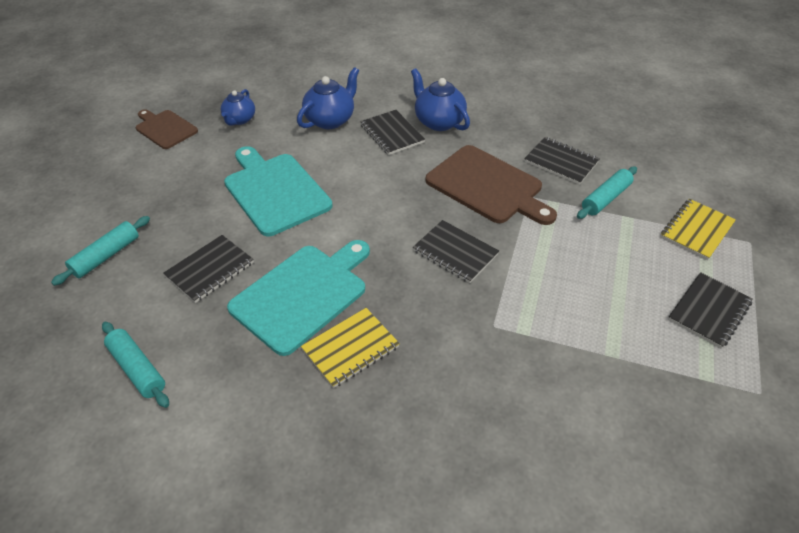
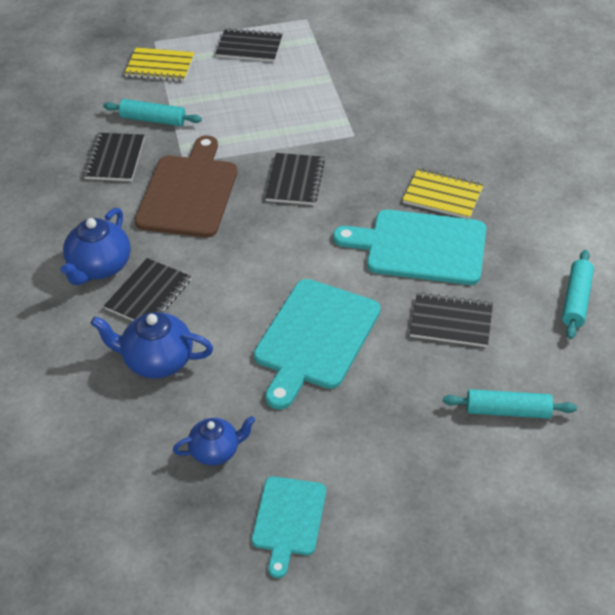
camera: 120 degrees left, 0 degrees up
brown cutting board [136,109,198,149] -> turquoise cutting board [252,476,326,578]

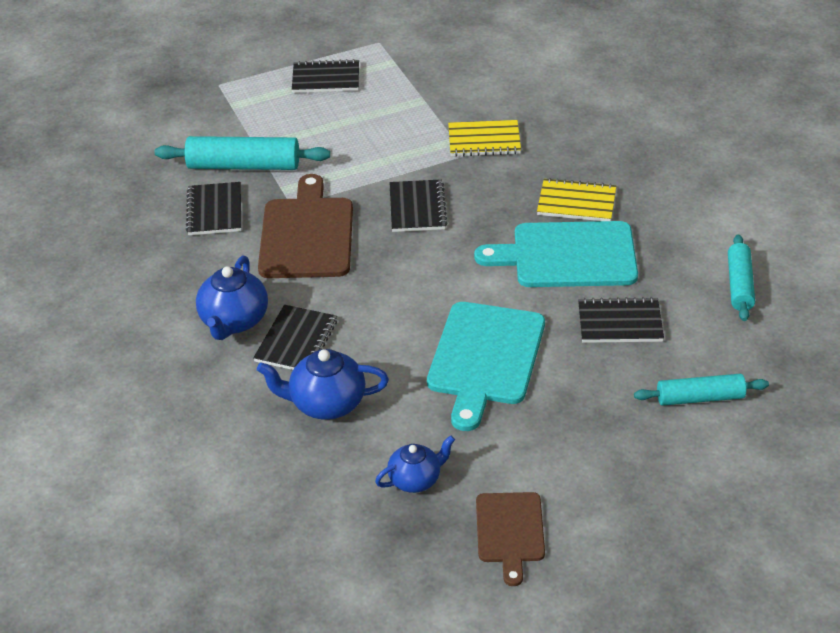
camera: 10 degrees left, 5 degrees down
turquoise rolling pin [103,99,202,126] -> turquoise rolling pin [155,136,330,170], size x1.55
yellow notebook [124,47,194,82] -> yellow notebook moved to [448,120,521,157]
turquoise cutting board [252,476,326,578] -> brown cutting board [476,492,545,586]

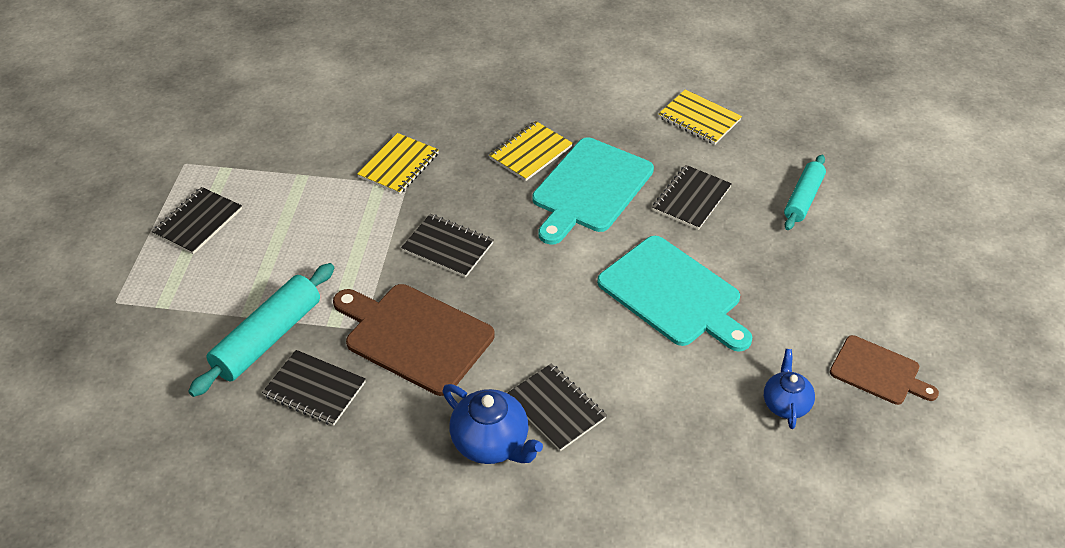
camera: 60 degrees left, 5 degrees up
blue teapot [257,349,389,420] -> none
turquoise rolling pin [728,234,755,321] -> yellow notebook [659,89,742,145]

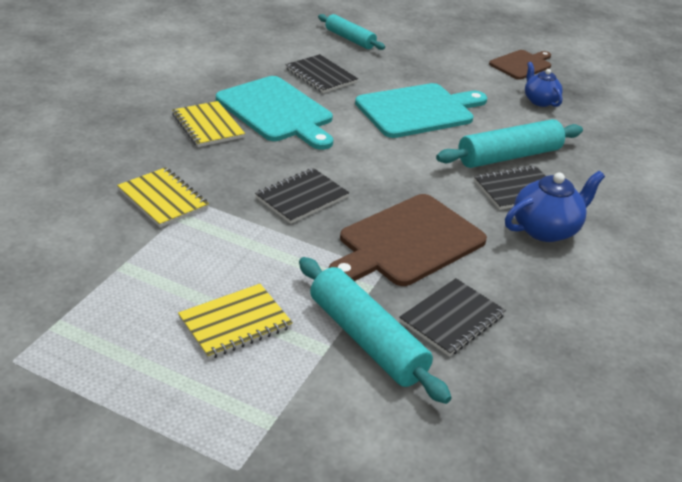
camera: 75 degrees left, 10 degrees down
black notebook [152,187,242,254] -> none
yellow notebook [659,89,742,145] -> yellow notebook moved to [178,284,293,359]
blue teapot [764,349,815,429] -> blue teapot turned 45 degrees clockwise [525,62,563,107]
none -> turquoise rolling pin [436,119,583,168]

